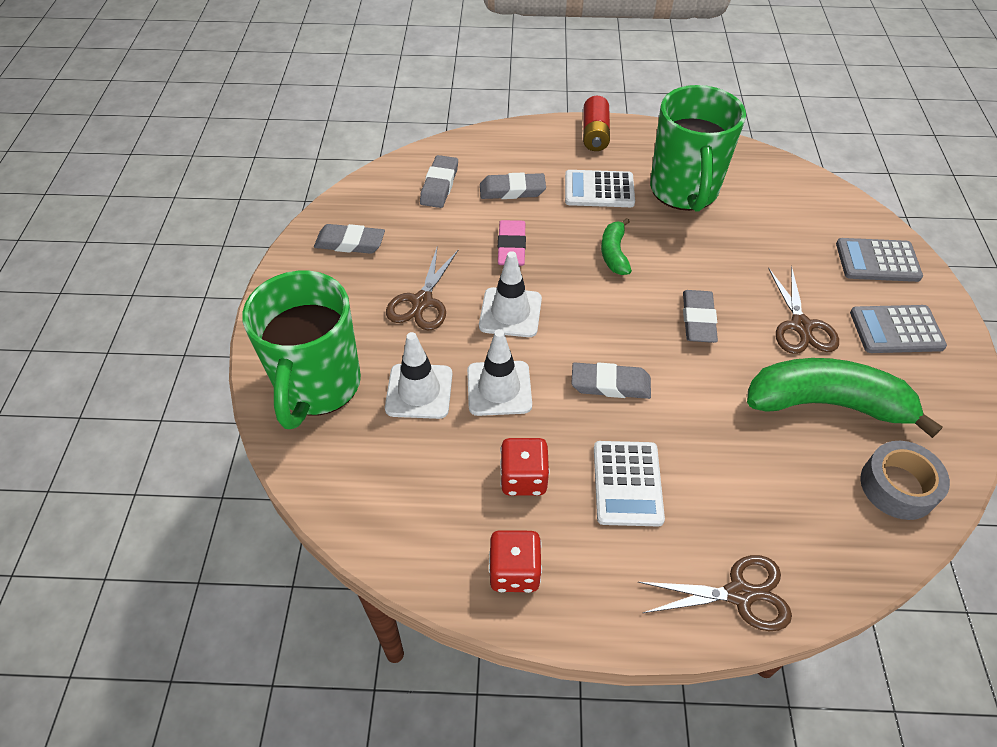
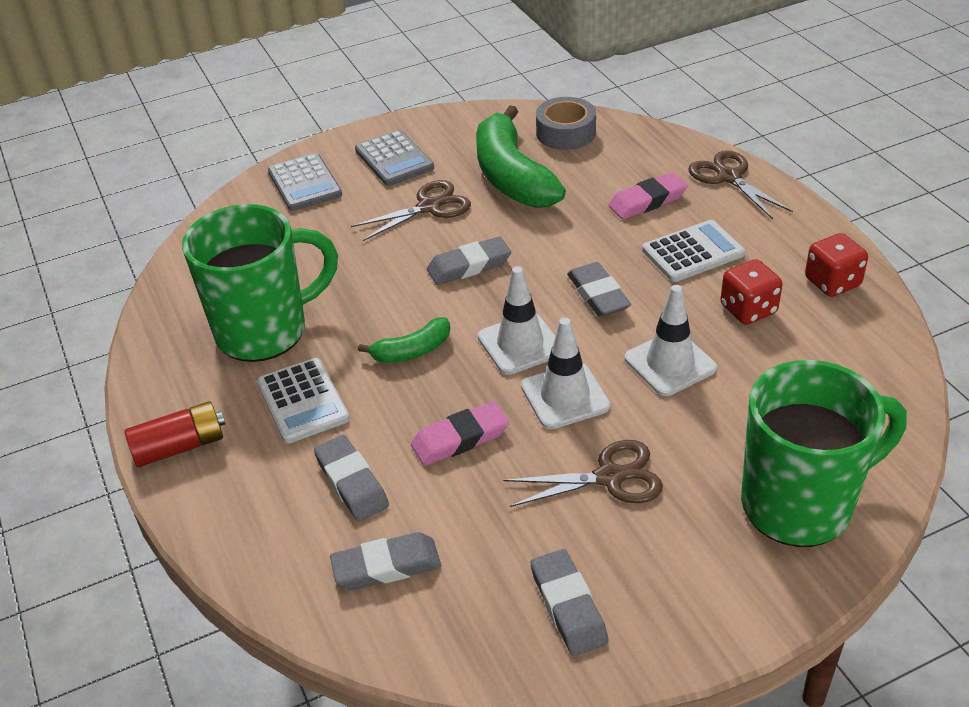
camera: 115 degrees left, 10 degrees down
white traffic cone [385,332,452,419] -> white traffic cone moved to [478,266,555,375]
none -> pink eraser [608,172,688,219]

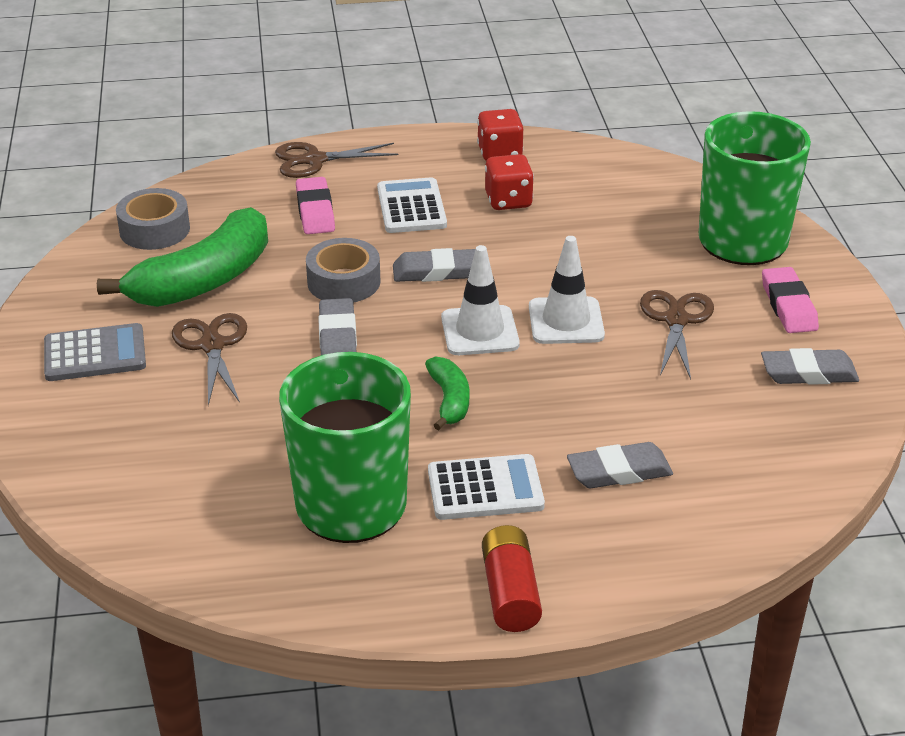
camera: 75 degrees left, 5 degrees down
grey calculator [268,153,342,211] -> none
grey eraser [330,532,441,590] -> none
pink eraser [411,401,509,466] -> pink eraser moved to [762,267,819,333]
green banana [476,105,566,208] -> green banana turned 45 degrees counterclockwise [97,207,268,307]
white traffic cone [625,285,717,396] -> none
none -> grey tape [306,238,381,303]

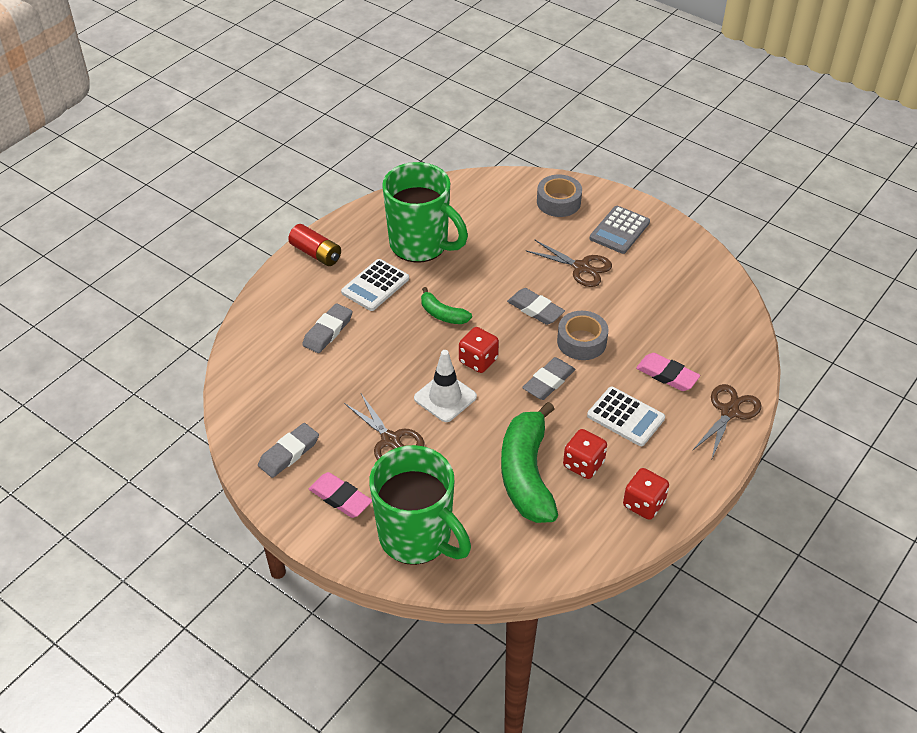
camera: 135 degrees right, 10 degrees up
green banana [97,207,268,307] -> green banana moved to [501,402,558,523]
grey tape [116,188,190,250] -> grey tape moved to [537,174,582,217]
white traffic cone [441,245,520,355] -> red dice [459,327,499,373]

